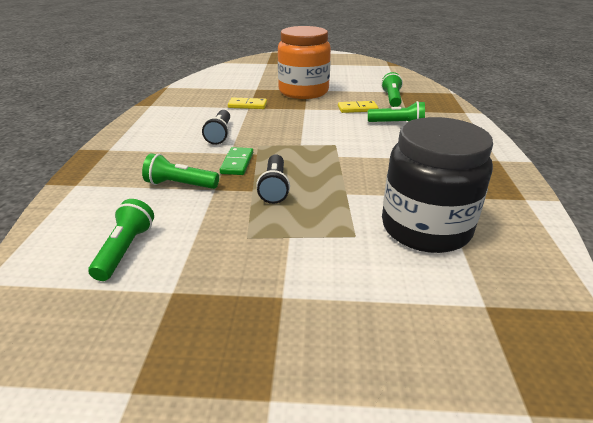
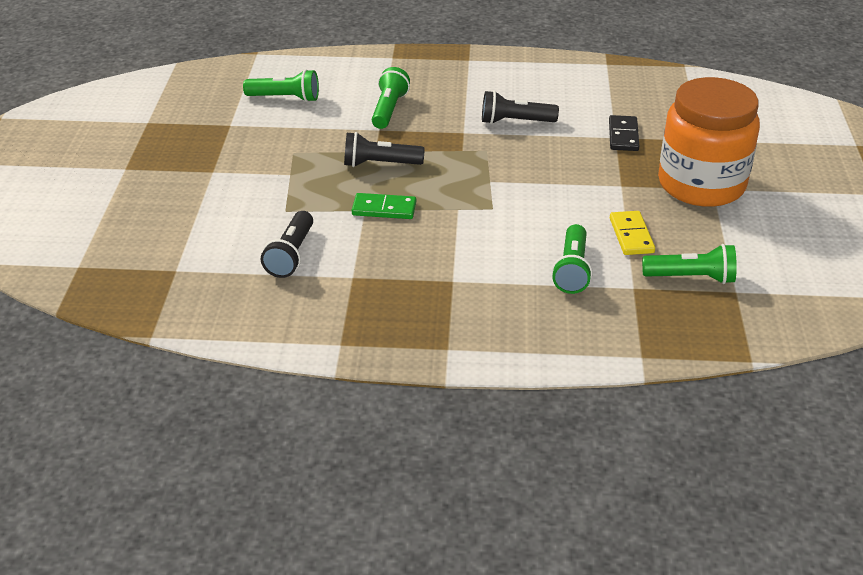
camera: 90 degrees right, 5 degrees up
green domino [220,147,253,175] -> green domino moved to [352,193,416,219]
yellow domino [228,98,267,109] -> black domino [609,115,639,151]
black jar [382,117,493,253] -> black flashlight [261,211,313,278]

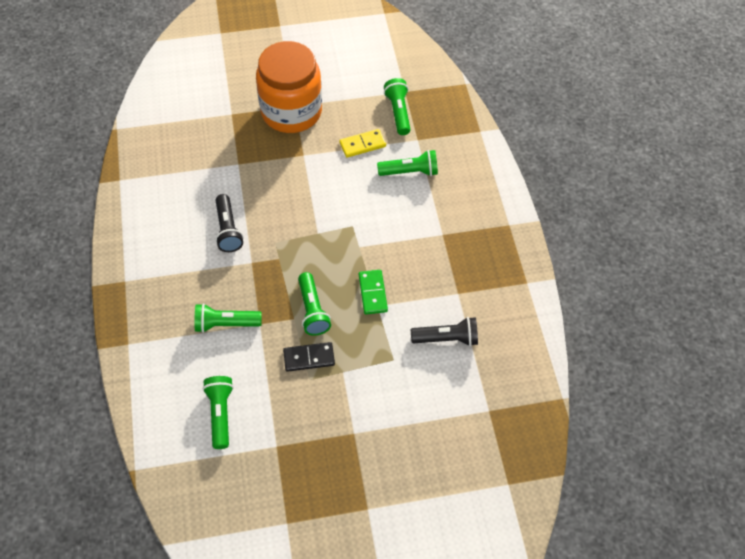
camera: 105 degrees left, 20 degrees up
black flashlight [344,132,425,167] -> green flashlight [298,272,331,336]
black domino [609,115,639,151] -> black domino moved to [283,342,335,372]

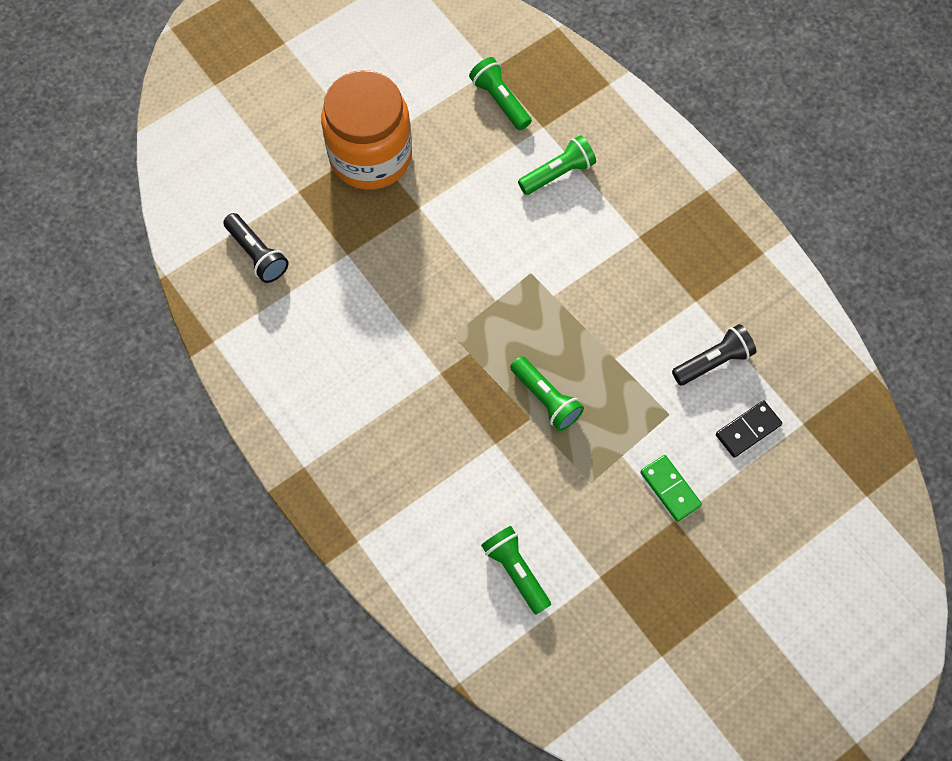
camera: 25 degrees left, 10 degrees up
green flashlight [195,303,262,333] -> none
black flashlight [215,194,243,252] -> black flashlight moved to [223,213,289,283]
black domino [283,342,335,372] -> black domino moved to [716,400,782,458]
yellow domino [339,129,386,158] -> none
green domino [359,270,388,314] -> green domino moved to [640,455,702,522]

